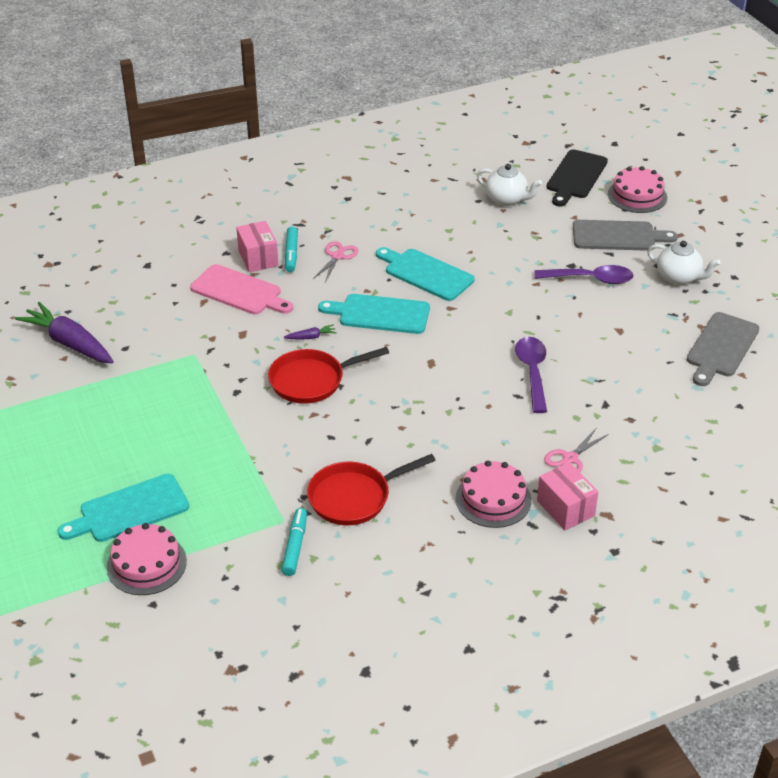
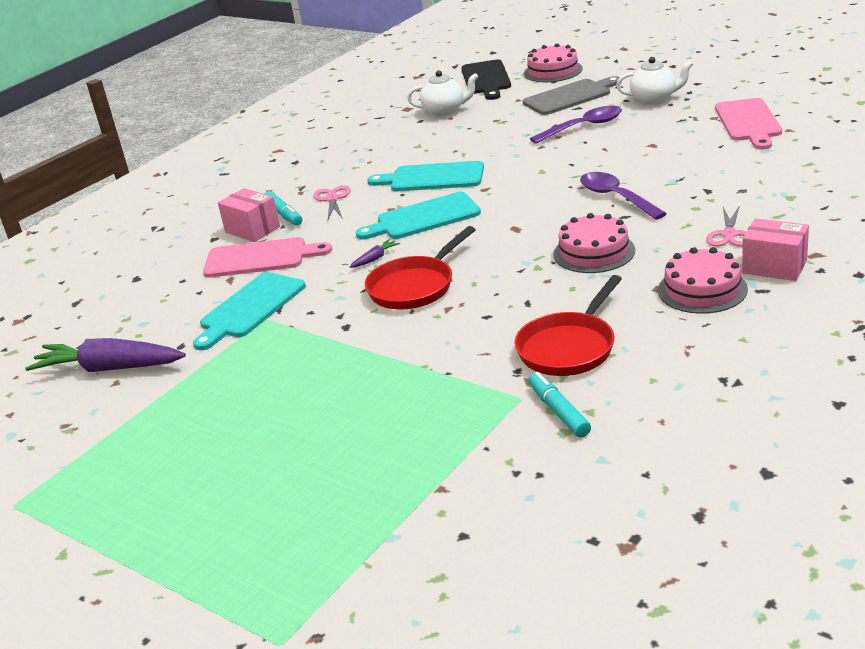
camera: 25 degrees left, 10 degrees down
turquoise cutting board [58,474,189,542] -> turquoise cutting board moved to [193,272,305,350]
pink cake [107,523,187,595] -> pink cake moved to [554,213,635,273]
grey cutting board [687,312,759,386] -> pink cutting board [715,98,782,150]

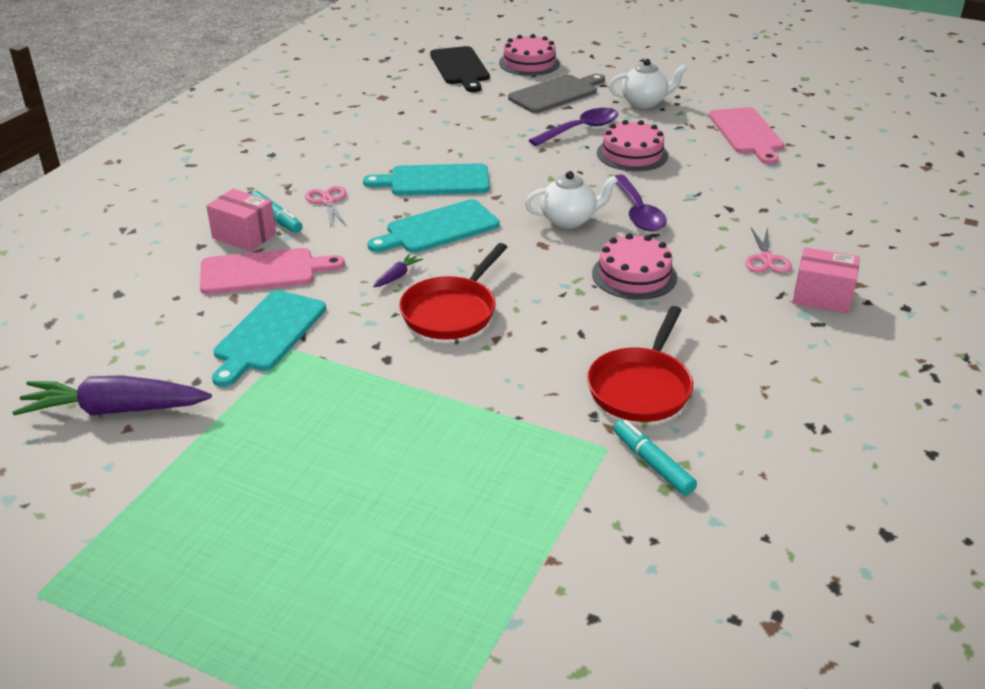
camera: 15 degrees left, 5 degrees up
white teapot [407,70,478,116] -> white teapot moved to [525,171,618,228]
purple spoon [580,172,667,220] -> purple spoon turned 150 degrees counterclockwise [612,174,667,231]
pink cake [658,247,748,314] -> pink cake moved to [597,120,668,171]

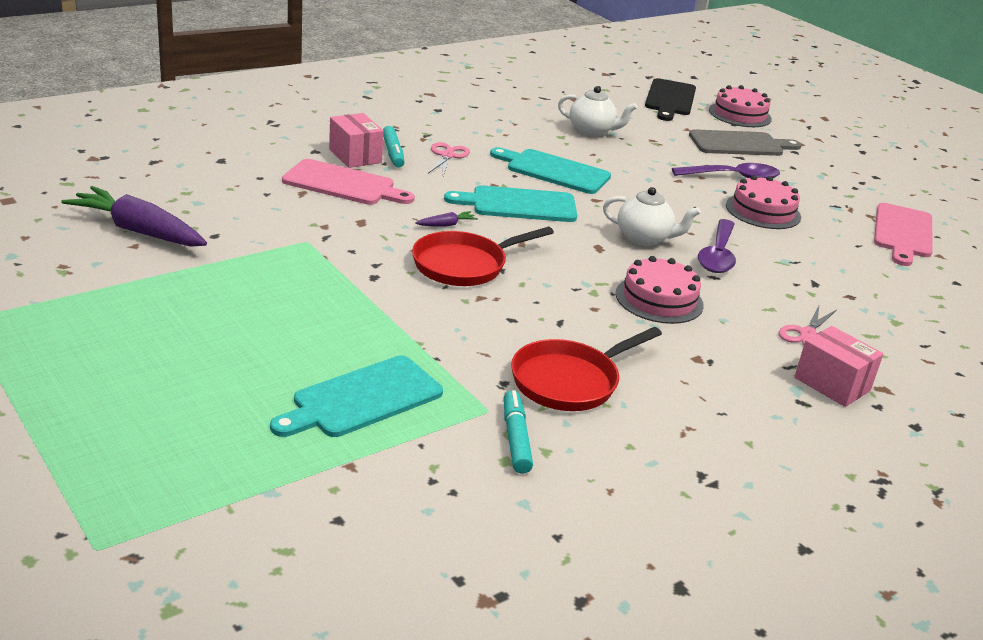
camera: 25 degrees right, 5 degrees down
turquoise cutting board [212,290,326,387] -> turquoise cutting board moved to [270,356,443,437]
white teapot [609,59,687,108] -> white teapot moved to [558,86,637,136]

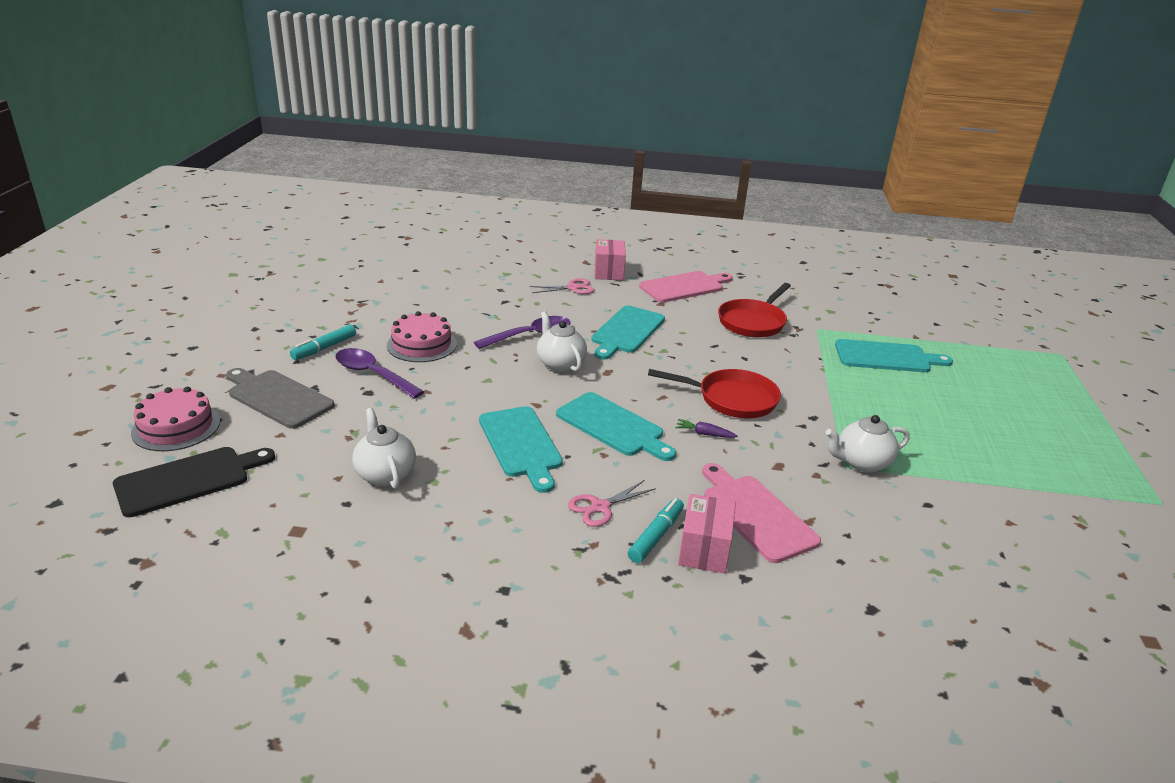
camera: 135 degrees left, 0 degrees up
purple carrot [61,186,207,247] -> none
turquoise marker [504,390,533,474] -> turquoise marker moved to [290,324,356,360]
red pan [511,327,662,411] -> red pan turned 120 degrees clockwise [718,283,791,337]
pink cake [616,256,704,324] -> turquoise cutting board [591,306,665,360]
pink cutting board [874,203,933,266] -> pink cutting board moved to [639,271,732,303]
none -> white teapot [826,415,910,473]

